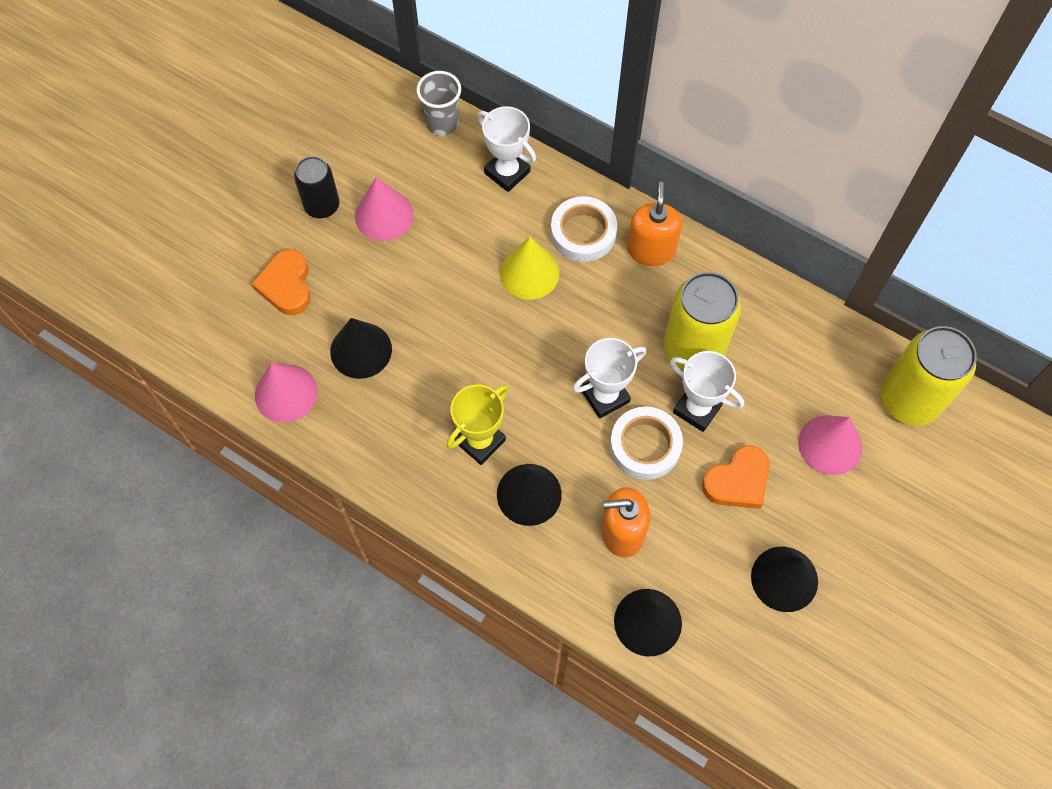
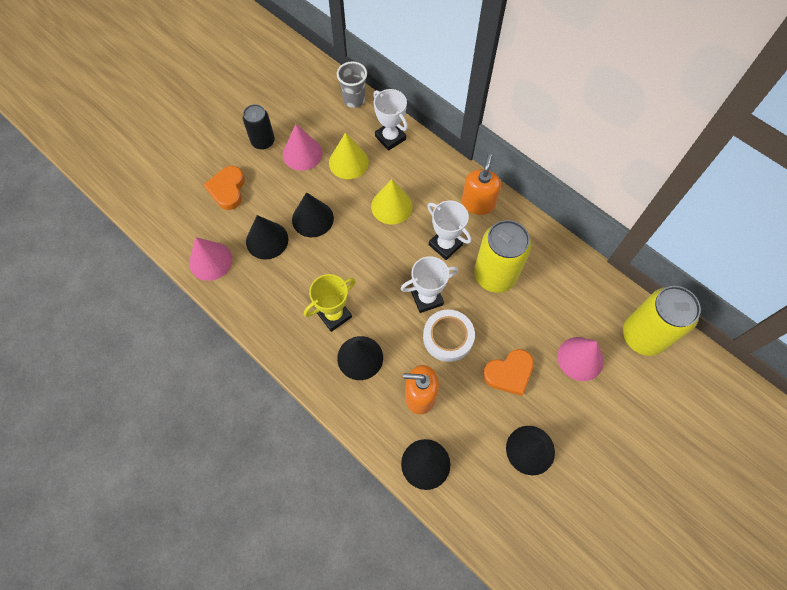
camera: 10 degrees right, 0 degrees up
white tape [551,196,617,262] -> none
white trophy [670,351,744,432] -> white trophy moved to [427,201,472,260]
none -> black cone [292,192,334,237]
none -> yellow cone [329,133,369,179]

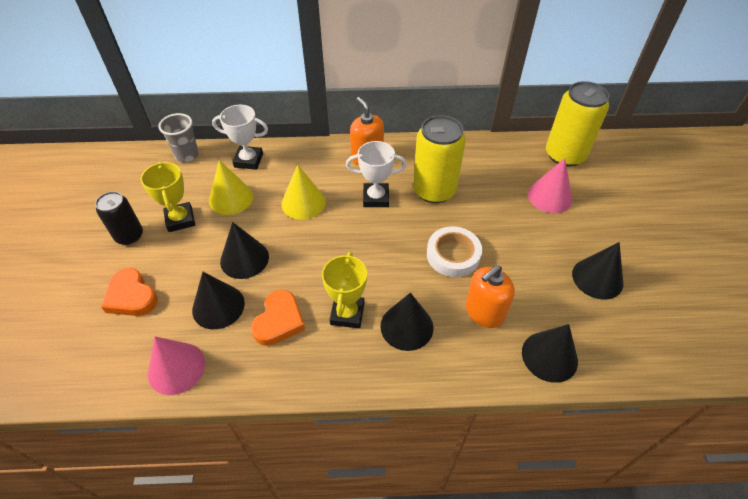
camera: 45 degrees left, 15 degrees down
pink cone [283,124,322,171] -> yellow trophy [141,162,195,232]
white trophy [401,256,458,313] -> none
orange heart [483,349,534,396] -> orange heart moved to [251,290,305,346]

